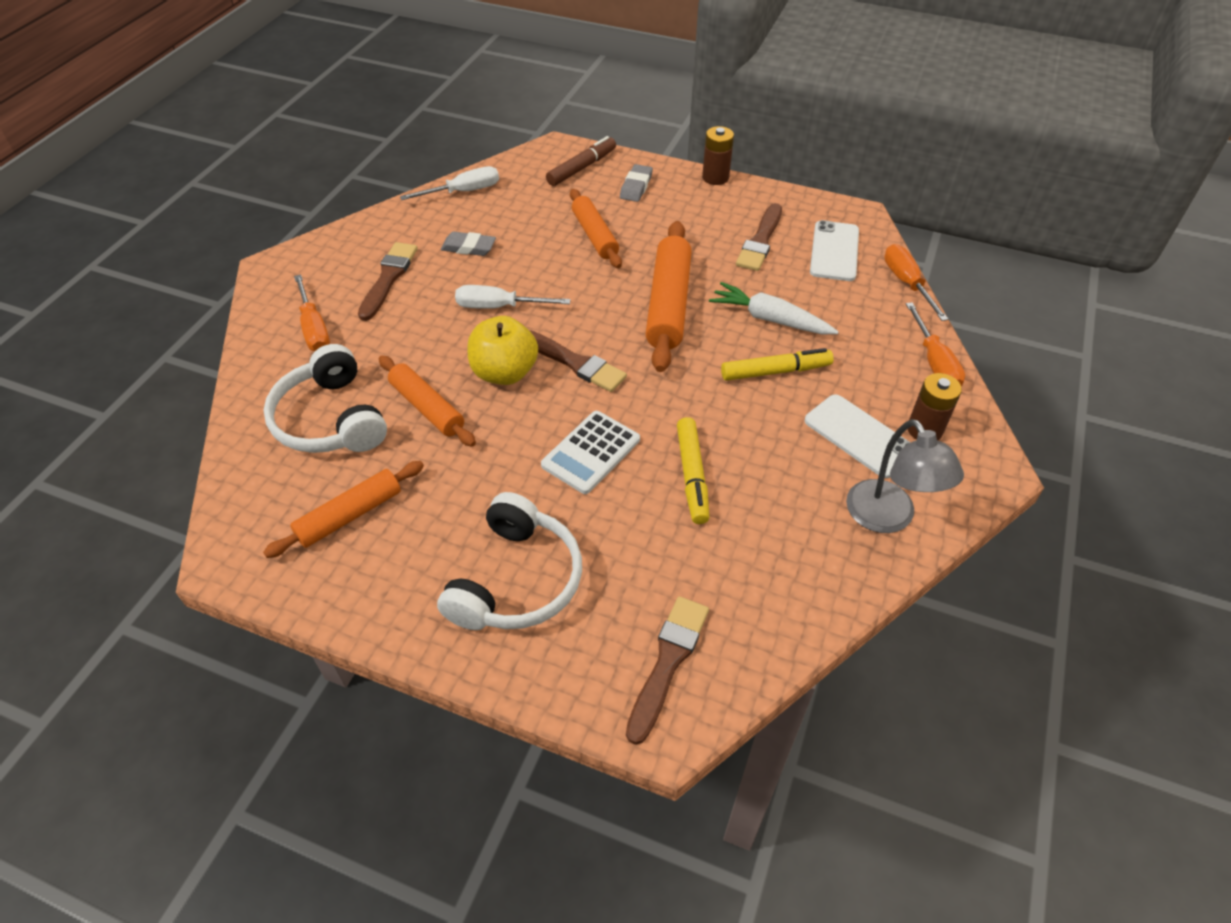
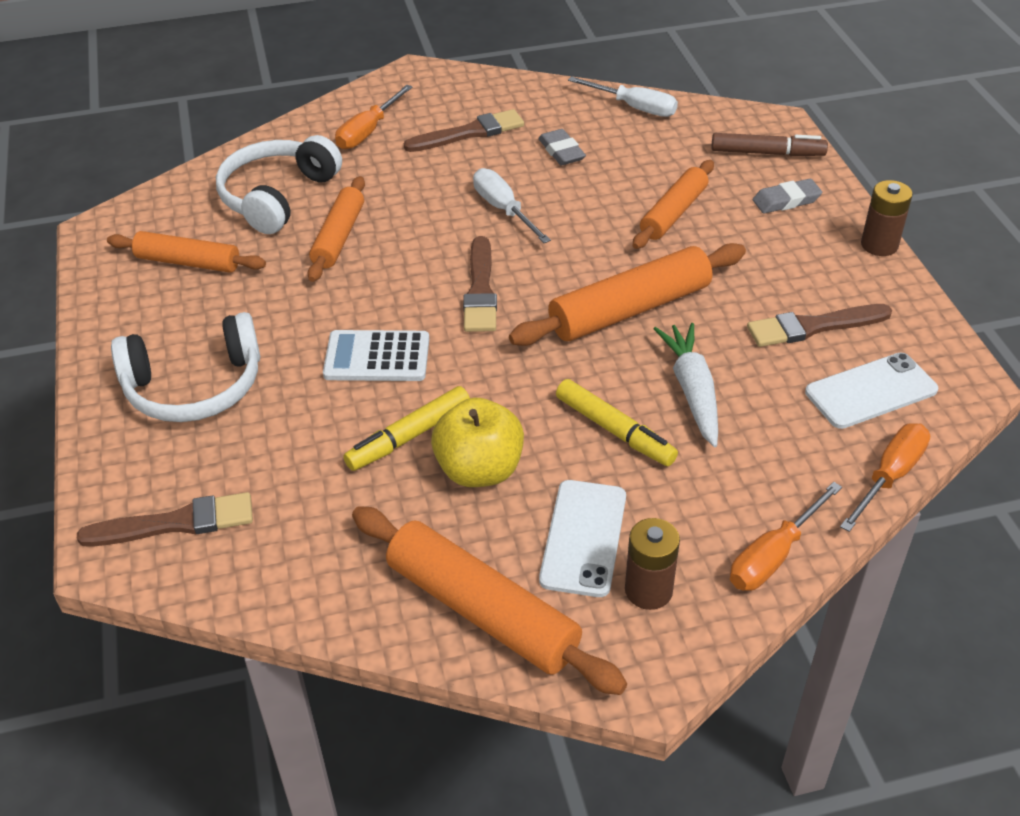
camera: 55 degrees right, 5 degrees down
yellow apple [468,316,538,385] -> yellow apple moved to [431,398,524,487]
grey lamp [846,419,964,533] -> orange rolling pin [352,506,627,695]

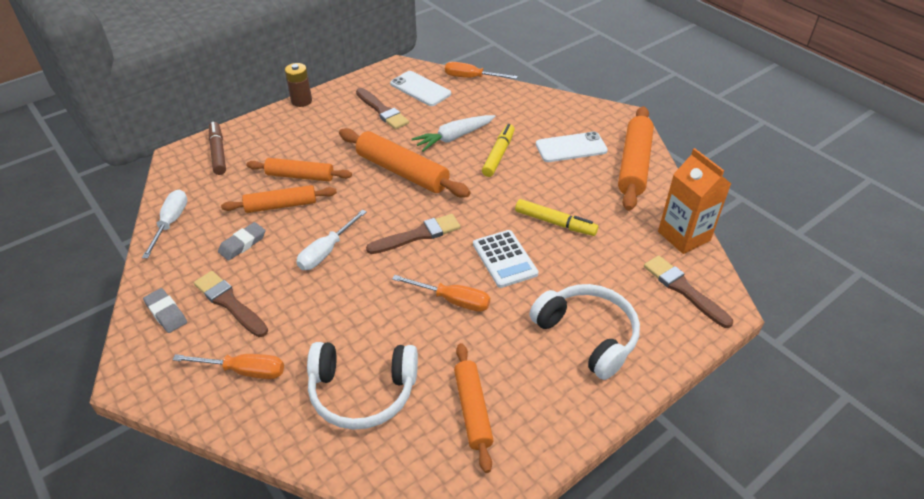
camera: 115 degrees left, 0 degrees up
orange rolling pin [308,176,365,282] -> orange rolling pin moved to [221,185,337,213]
yellow apple [431,398,524,487] -> none
brown battery [625,518,680,610] -> none
orange screwdriver [730,482,842,591] -> orange screwdriver moved to [392,275,490,312]
grey eraser [753,179,822,214] -> grey eraser moved to [143,288,187,333]
none -> orange carton [658,148,731,254]

